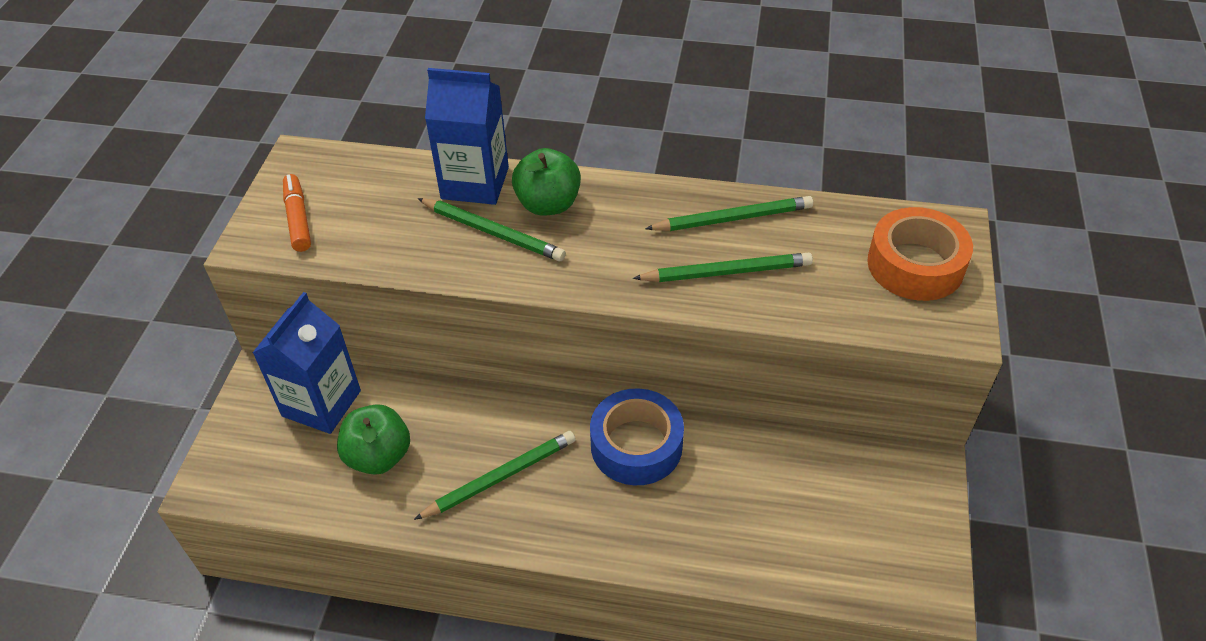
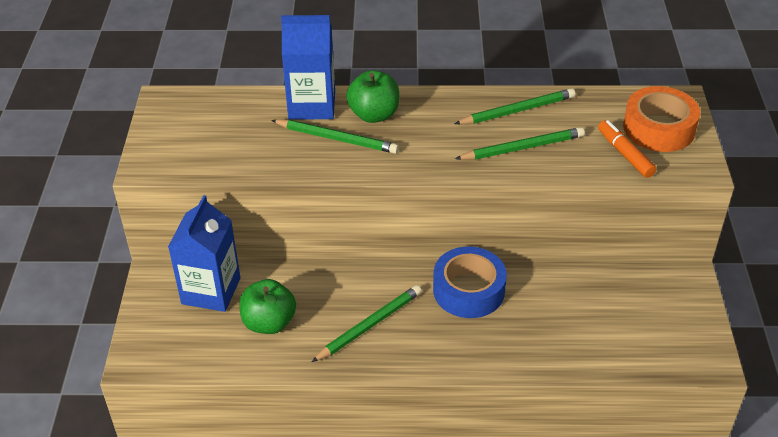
camera: 10 degrees left, 5 degrees down
orange marker [283,174,311,252] -> orange marker moved to [598,120,657,178]

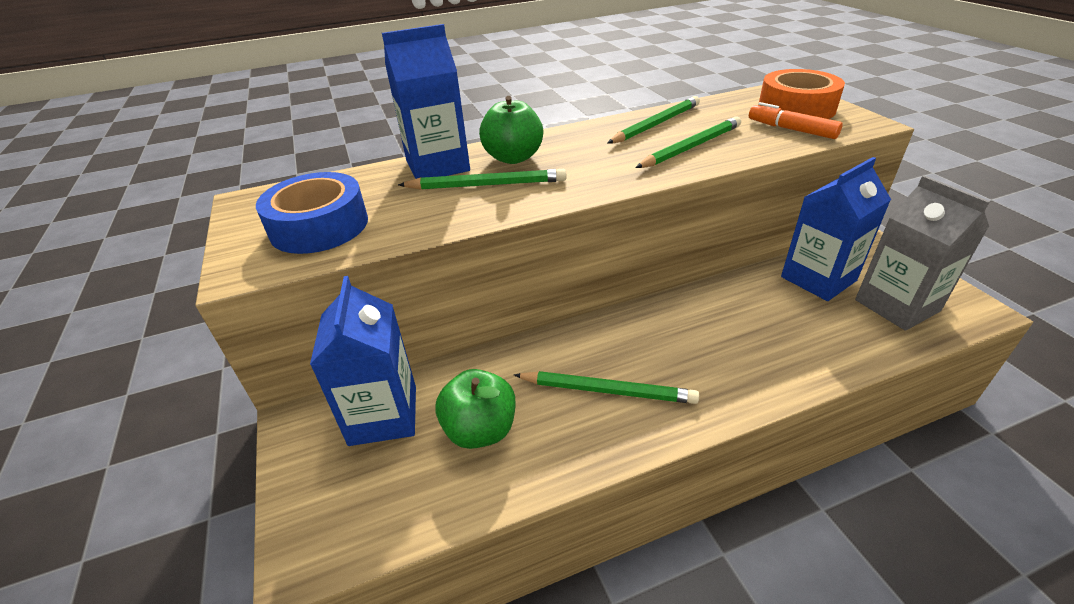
camera: 20 degrees left, 5 degrees down
green pencil [312,285,422,362] -> green pencil turned 75 degrees clockwise [514,371,699,404]
blue tape [433,247,507,318] -> blue tape moved to [256,172,368,254]
none -> blue carton [781,157,891,301]
none -> grey carton [855,175,990,331]

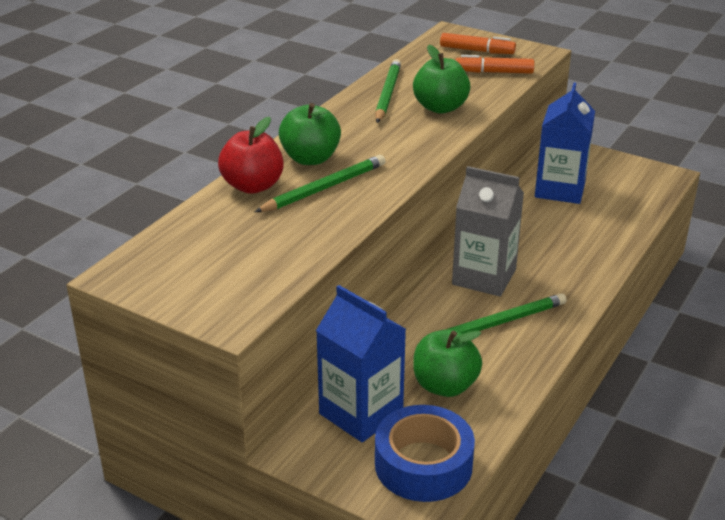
camera: 40 degrees left, 5 degrees down
blue tape [256,172,368,254] -> blue tape moved to [375,405,475,502]
blue carton [382,24,470,179] -> red apple [218,117,284,194]
green pencil [635,117,741,168] -> green apple [413,45,470,114]
orange tape [758,69,845,119] -> orange marker [440,33,516,54]
grey carton [855,175,990,331] -> grey carton moved to [452,166,524,297]

